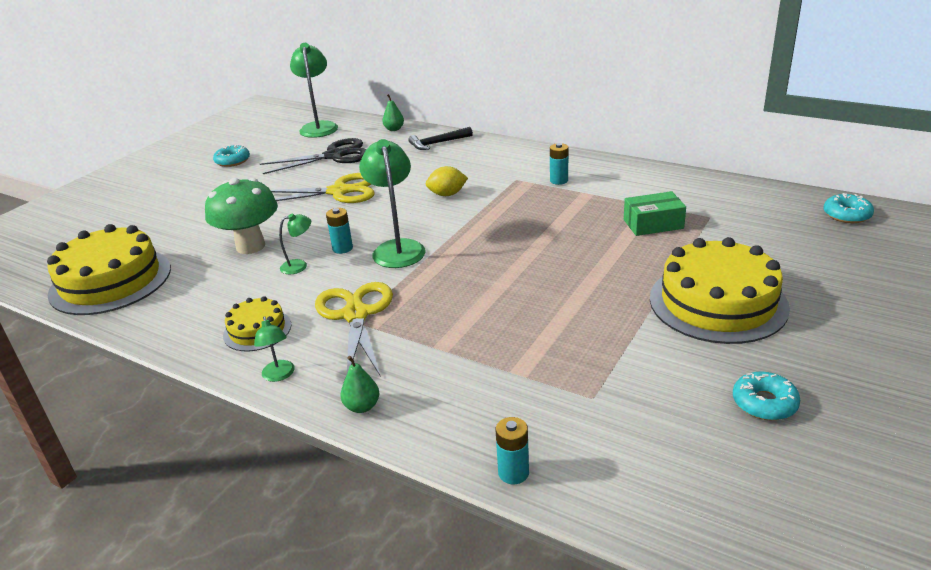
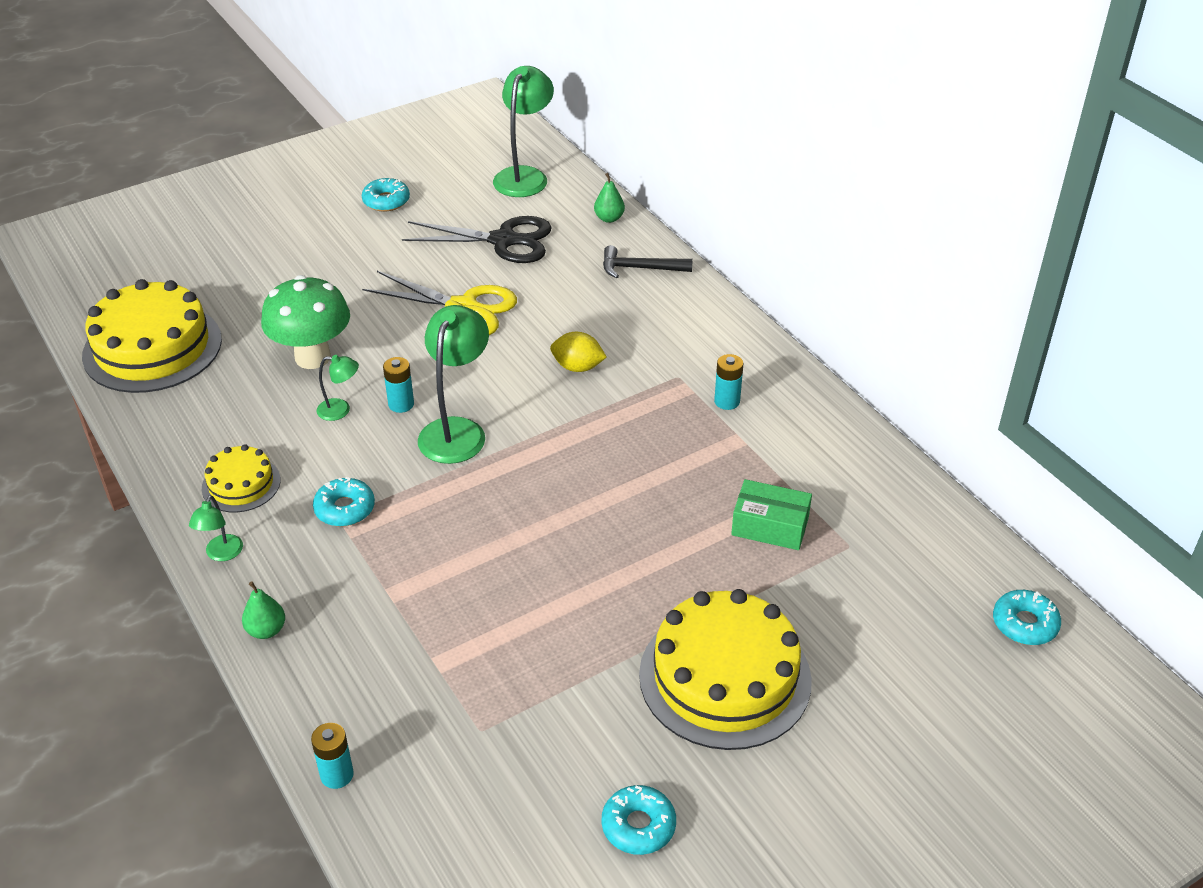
camera: 25 degrees right, 10 degrees up
yellow scissors [315,282,393,377] -> turquoise donut [313,477,375,527]

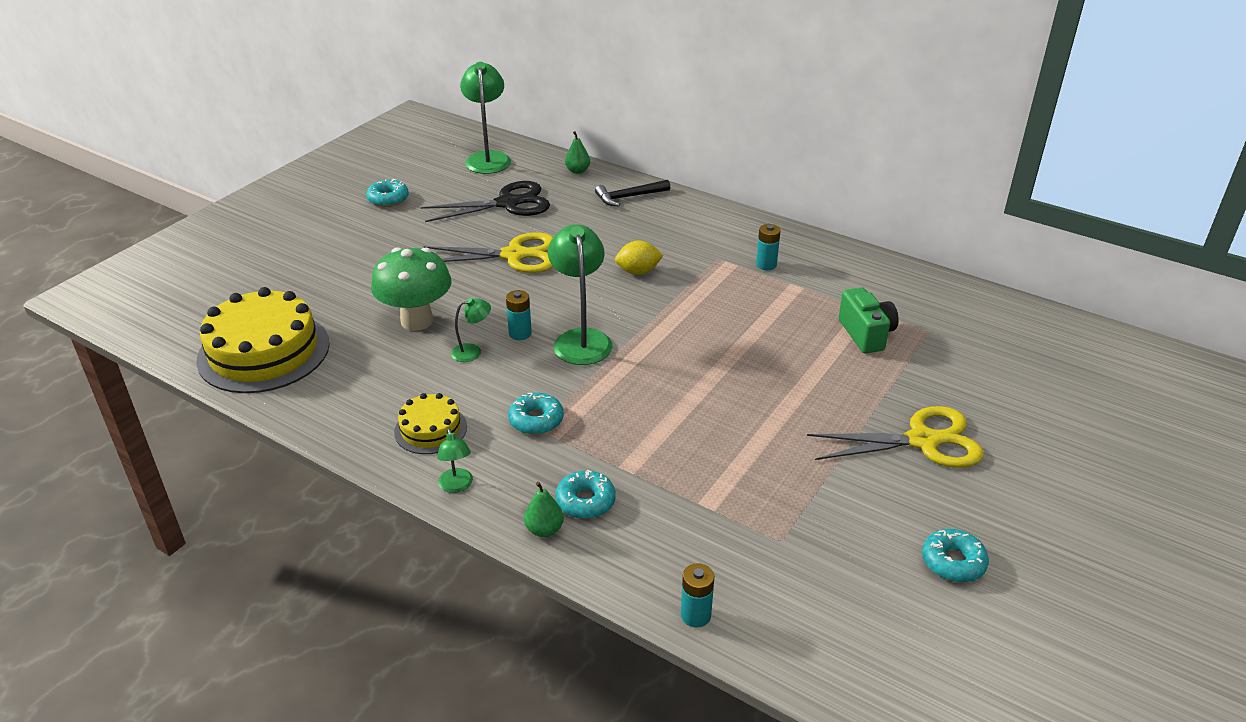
camera: 25 degrees left, 5 degrees down
yellow cake [639,589,812,750] -> yellow scissors [807,406,984,468]
green box [731,479,812,550] -> green camera [839,287,899,354]
turquoise donut [993,590,1061,645] -> turquoise donut moved to [555,470,616,519]

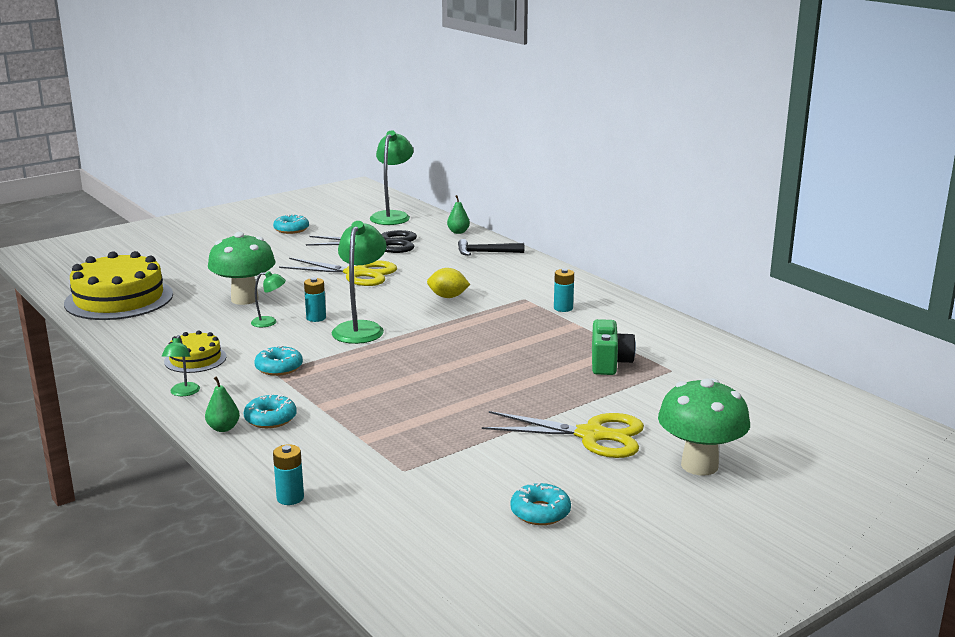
camera: 20 degrees right, 15 degrees down
none -> green mushroom [658,378,750,476]

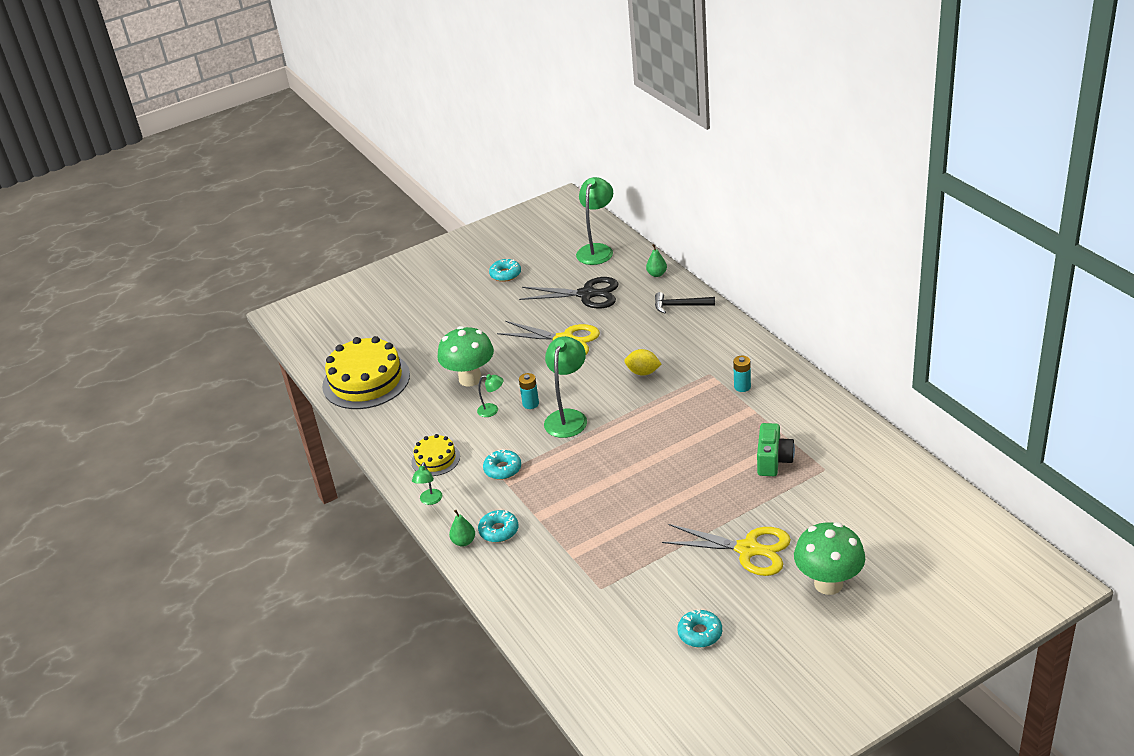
camera: 10 degrees right, 15 degrees up
turquoise battery [273,444,304,505] -> none

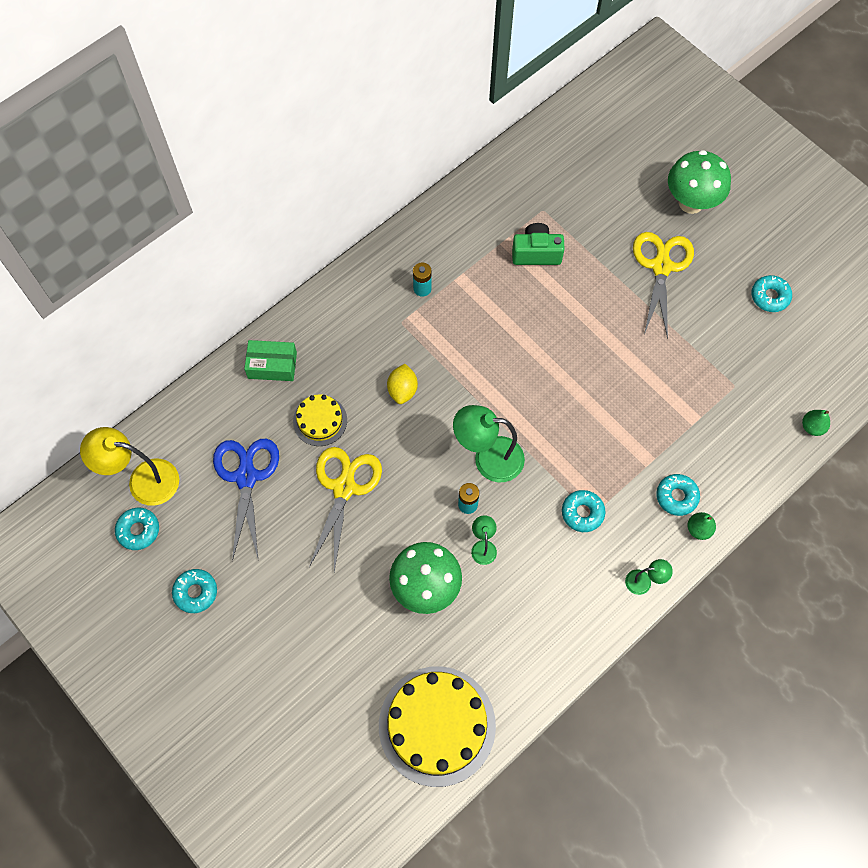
camera: 105 degrees left, 30 degrees up
yellow cake [411,434,460,476] -> yellow cake moved to [293,395,347,446]
black scissors [519,277,619,309] -> blue scissors [213,439,279,561]
green lamp [576,177,613,265] -> yellow lamp [80,427,179,506]
green pear [646,244,667,277] -> green pear moved to [802,410,830,436]
black hammer [655,292,715,313] -> green box [244,340,297,381]
none -> turquoise donut [115,508,159,550]

